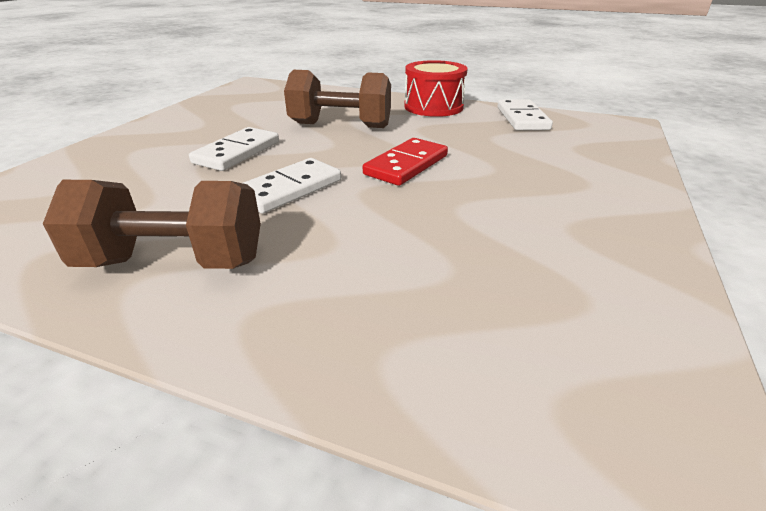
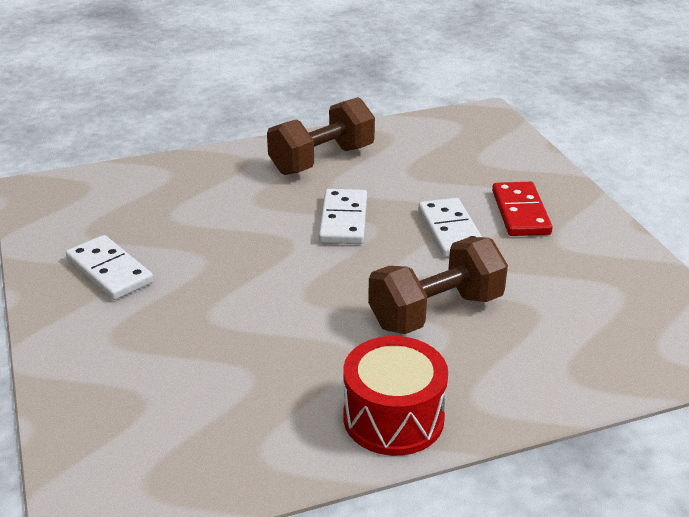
camera: 140 degrees right, 0 degrees up
red domino [363,138,448,186] -> red domino moved to [492,182,552,236]
white domino [497,99,553,130] -> white domino moved to [66,235,154,300]

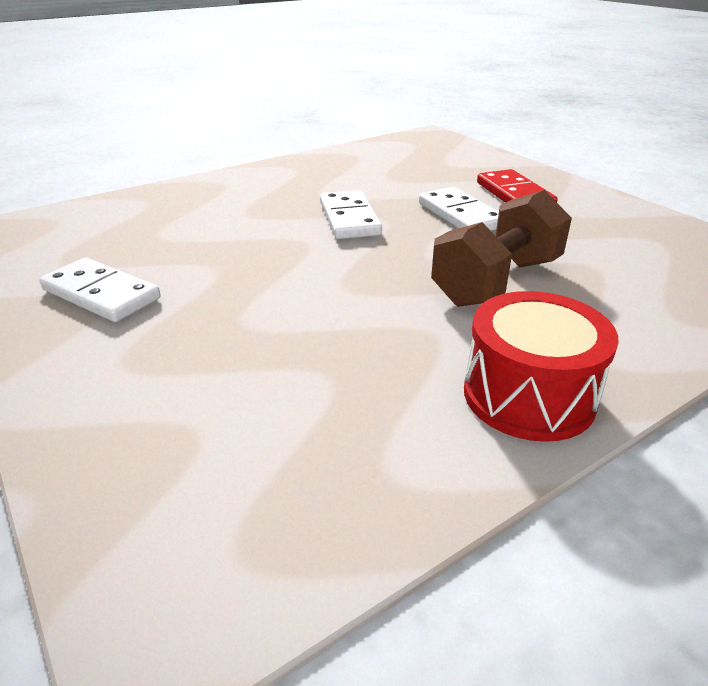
camera: 15 degrees left, 0 degrees up
brown dumbbell [267,97,375,175] -> none

